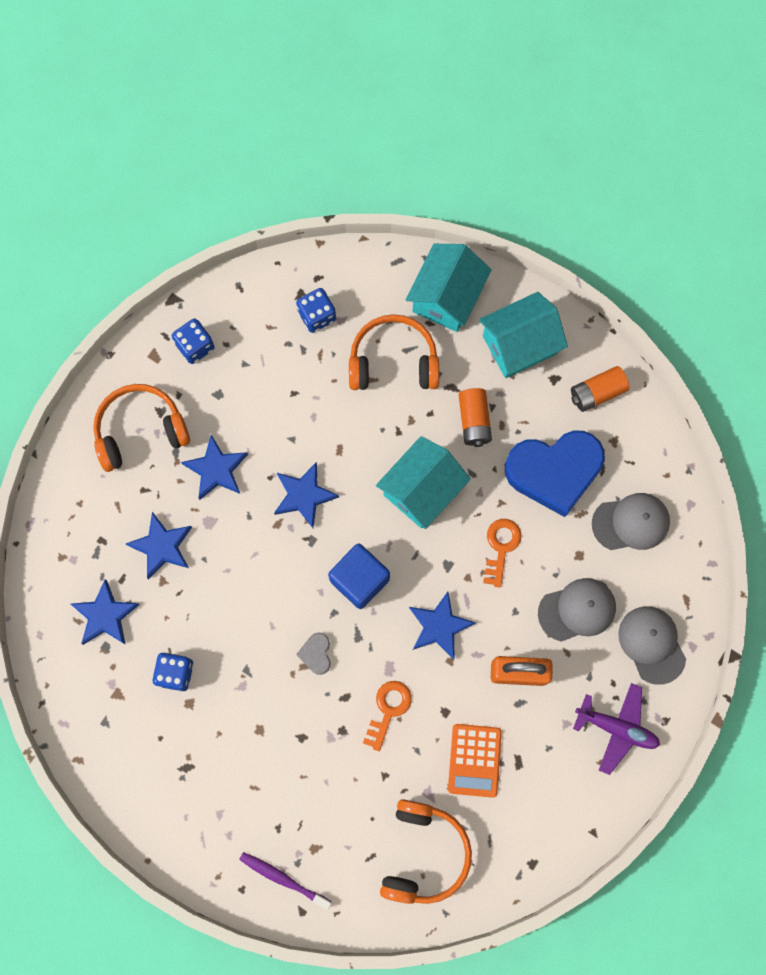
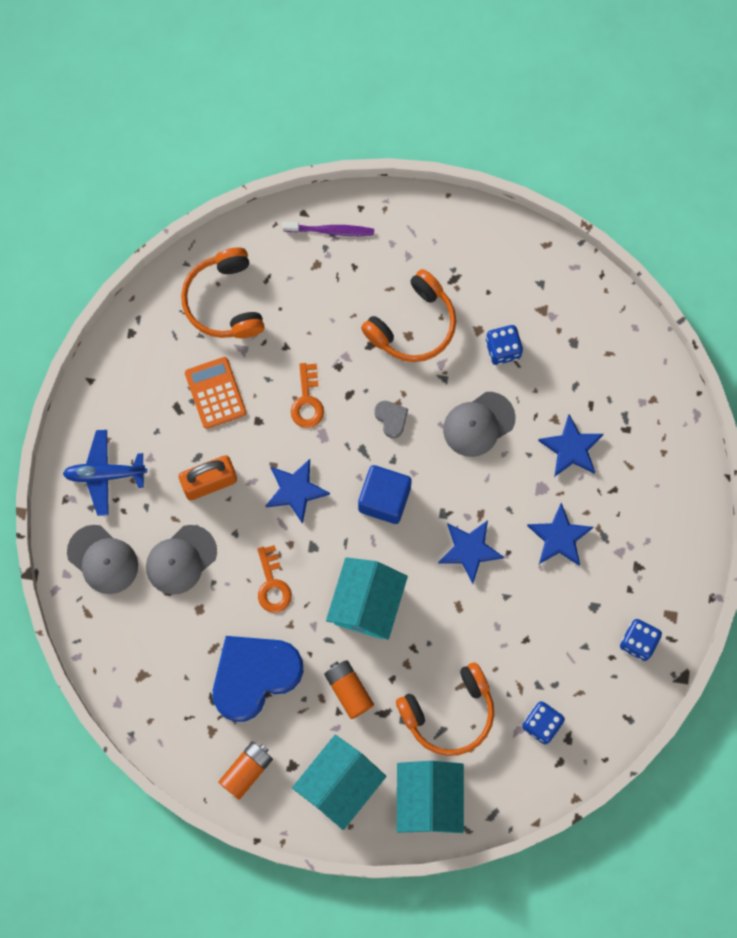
camera: 155 degrees right, 0 degrees up
blue star [71,579,140,645] -> none
orange headphones [93,384,190,472] -> orange headphones moved to [361,269,456,362]
purple plane [573,683,660,775] -> blue plane [63,430,147,516]
grey cap [592,493,670,550] -> grey cap moved to [443,392,516,457]

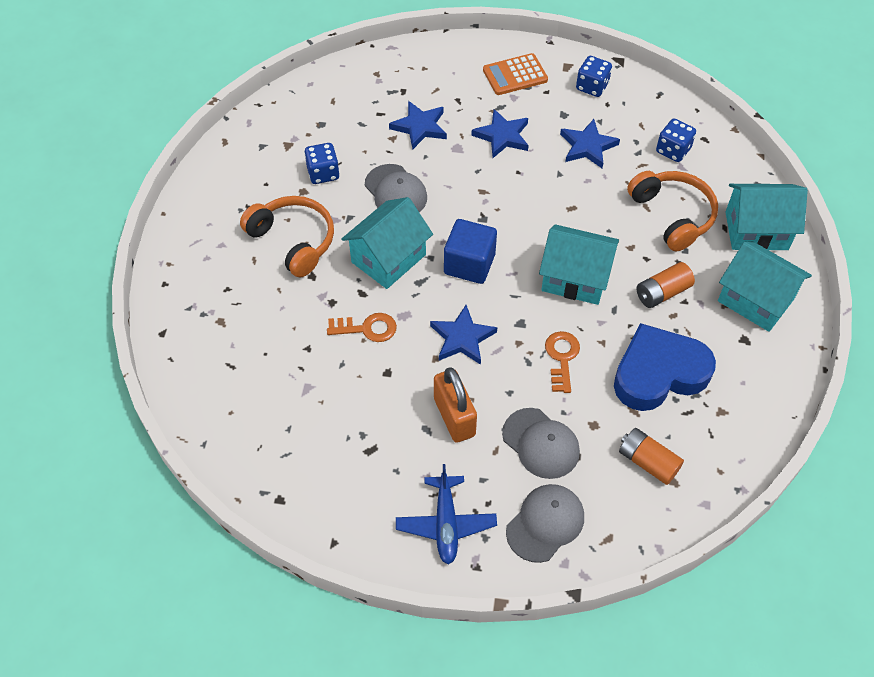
camera: 90 degrees left, 20 degrees down
orange headphones [181,248,265,338] -> none
orange calculator [185,357,247,429] -> orange calculator moved to [483,53,548,95]
blue heart [213,636,303,722] -> blue heart turned 105 degrees clockwise [614,323,716,411]
orange battery [218,742,273,800] -> orange battery moved to [619,428,684,485]
orange key [257,545,292,613] -> orange key turned 75 degrees counterclockwise [545,331,580,393]
purple toothbrush [283,222,374,236] -> none
grey heart [374,401,408,438] -> turquoise house [341,197,433,289]
blue star [438,520,504,584] -> blue star moved to [560,119,620,168]

